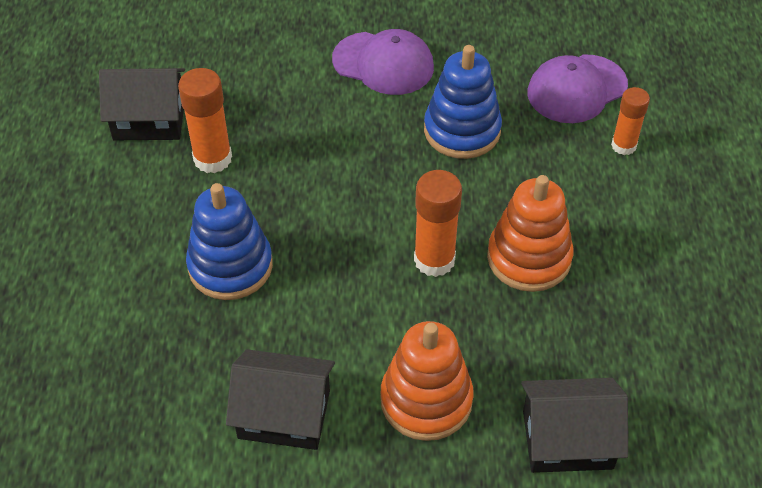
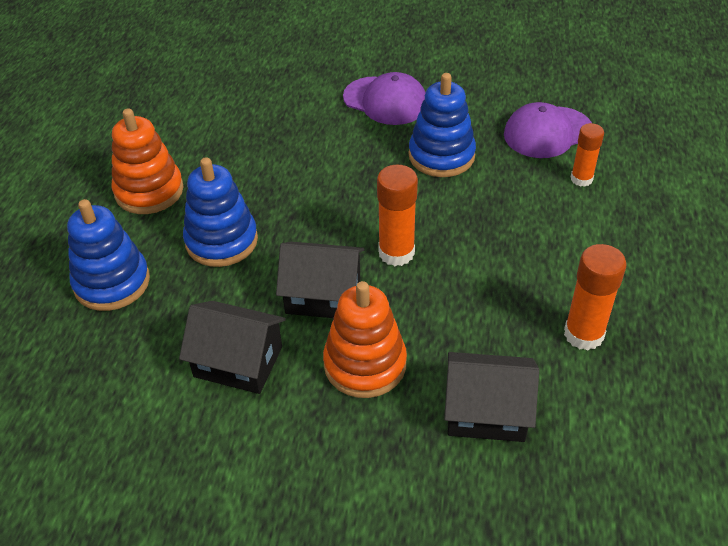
camera: 10 degrees right, 5 degrees down
black house [99,68,185,140] -> black house moved to [276,242,365,318]
orange glue stick [178,68,232,173] -> orange glue stick moved to [564,244,626,351]
orange stacking toy [487,175,573,292] -> orange stacking toy moved to [112,108,183,214]
none -> blue stacking toy [67,199,150,311]

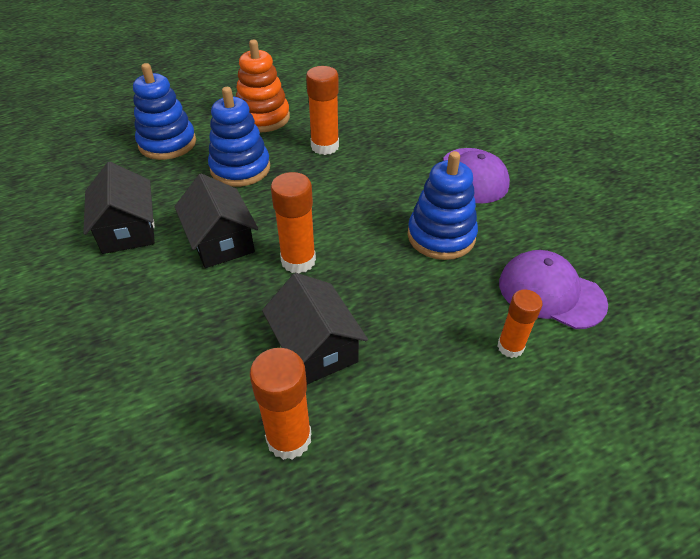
camera: 55 degrees right, 0 degrees up
orange stacking toy [323,281,407,398] -> none
black house [444,352,539,442] -> black house moved to [262,273,368,384]
none -> orange glue stick [306,66,339,155]

